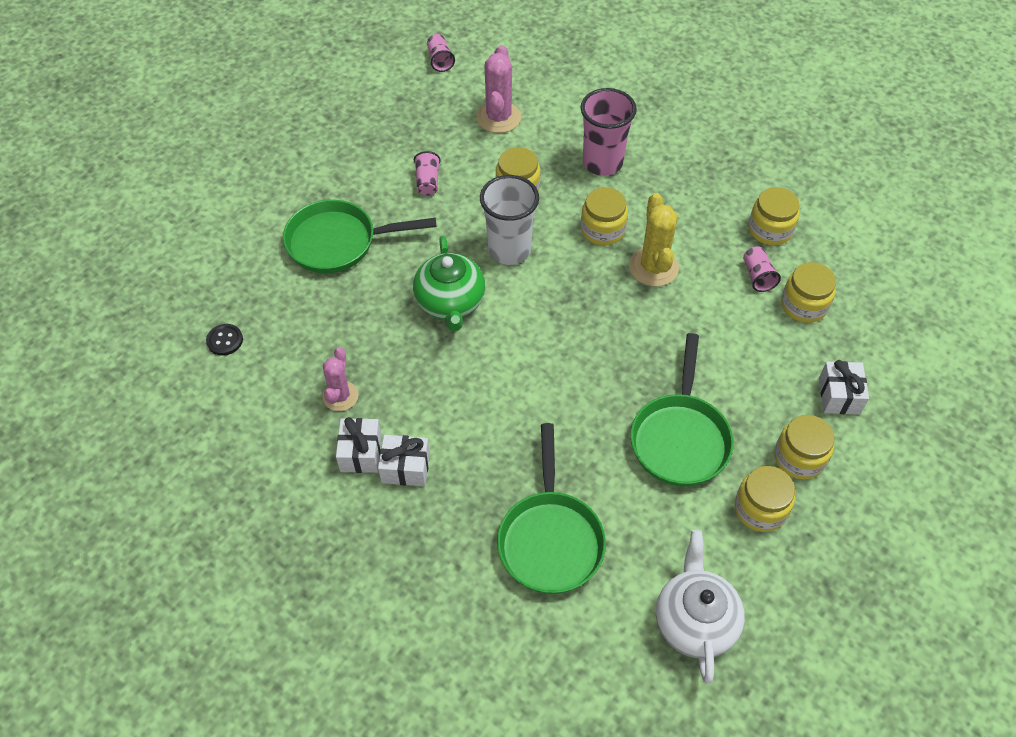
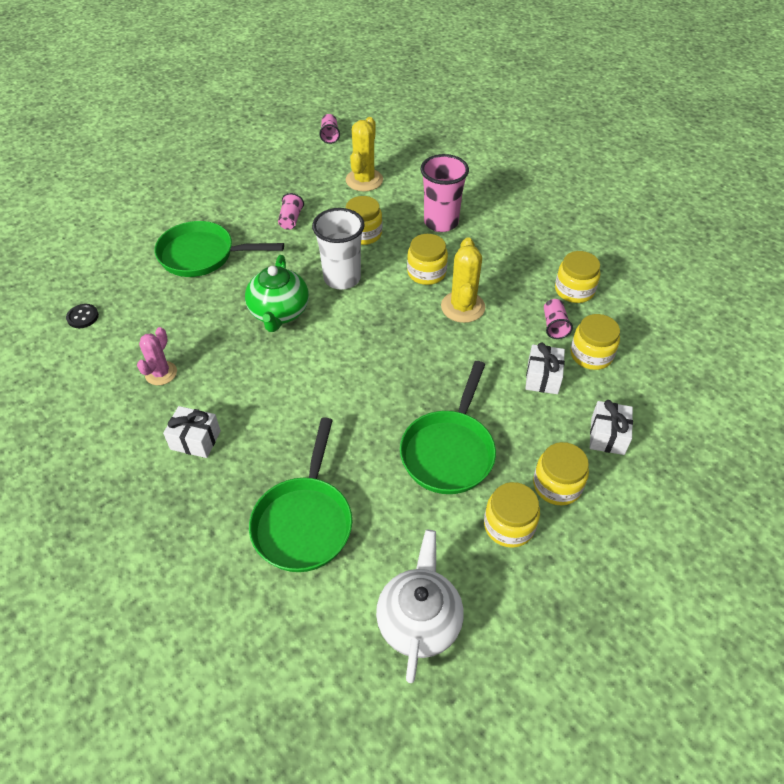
camera: 10 degrees right, 5 degrees down
white gift [336,417,381,473] -> white gift moved to [525,342,565,394]
pink cactus [476,45,521,133] -> yellow cactus [346,117,383,191]

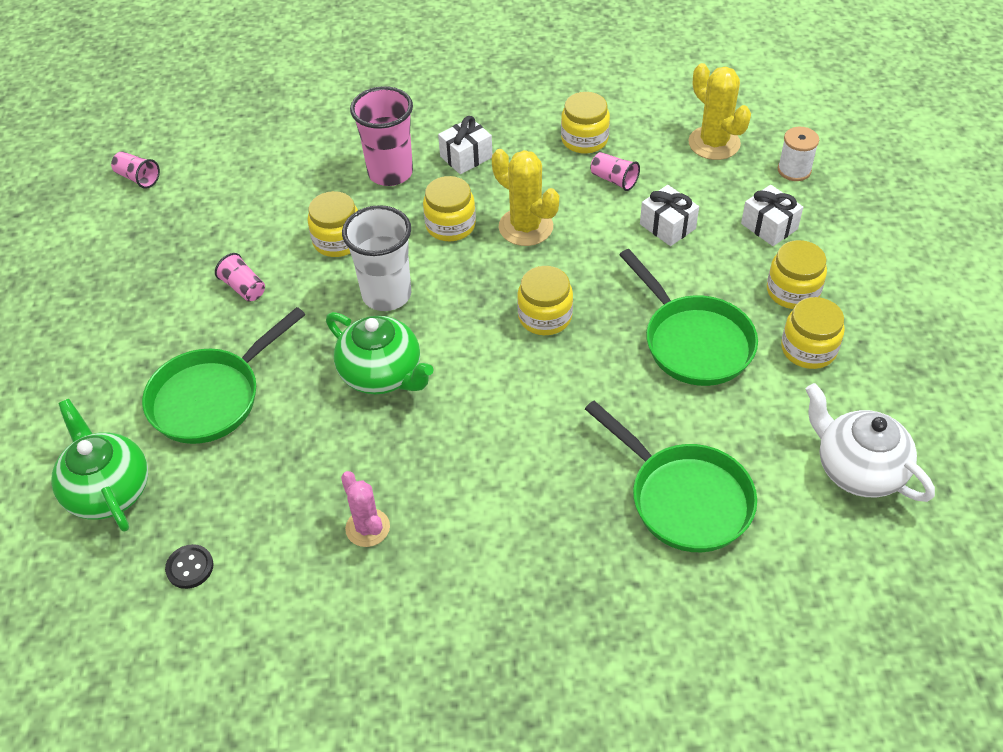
camera: 50 degrees left, 0 degrees up
white gift [163,406,221,458] -> white gift moved to [438,116,492,174]
yellow cactus [346,117,383,191] -> yellow cactus moved to [688,63,751,160]
yellow jar [570,314,620,370] -> yellow jar moved to [517,266,573,335]
none -> green teapot [51,399,148,532]
none -> white spool [778,127,819,181]

